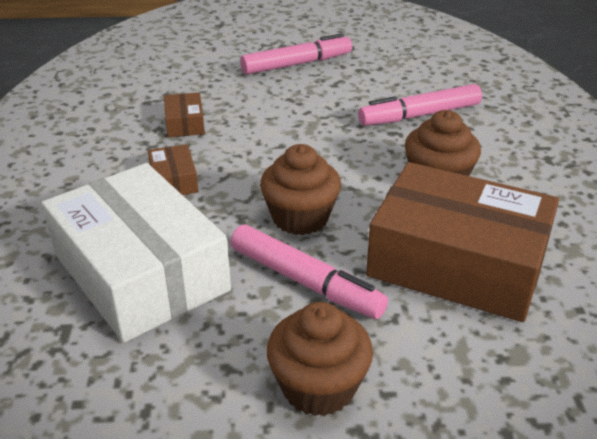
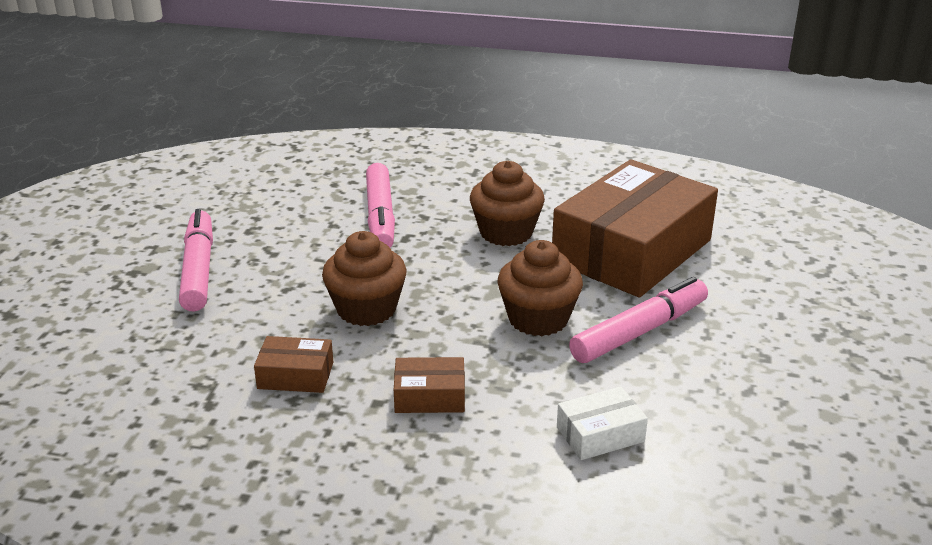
camera: 75 degrees left, 5 degrees down
white box [42,163,231,343] -> white box [557,387,648,460], size x0.41
brown cupcake [267,302,373,416] -> brown cupcake moved to [322,231,407,326]

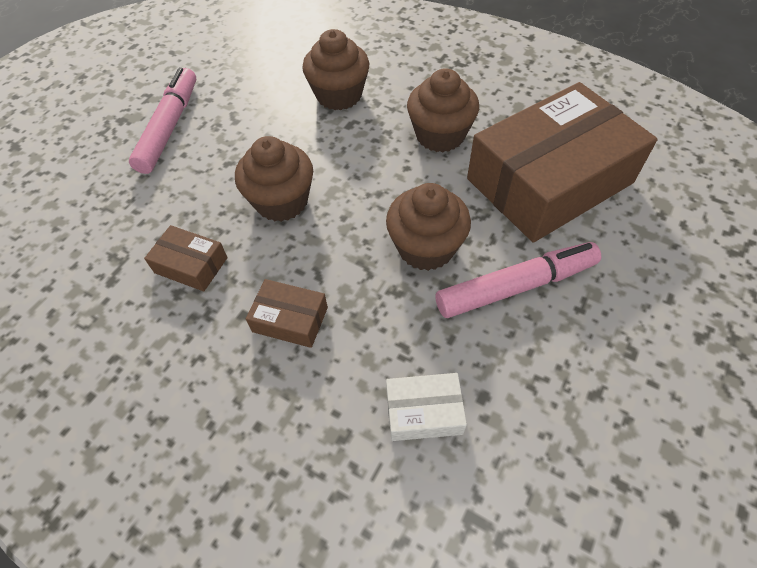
camera: 20 degrees right, 25 degrees up
pink marker [366,163,395,248] -> brown cupcake [302,29,369,110]

